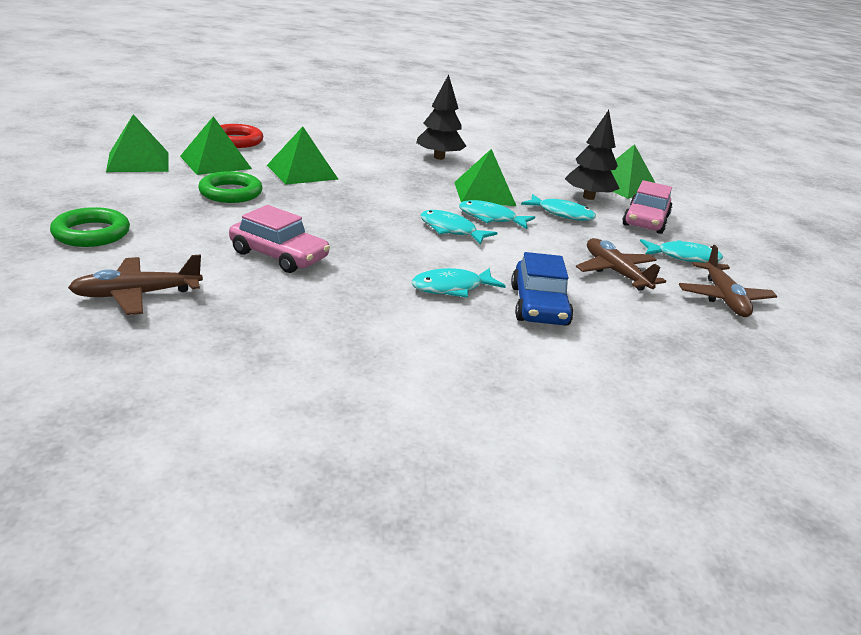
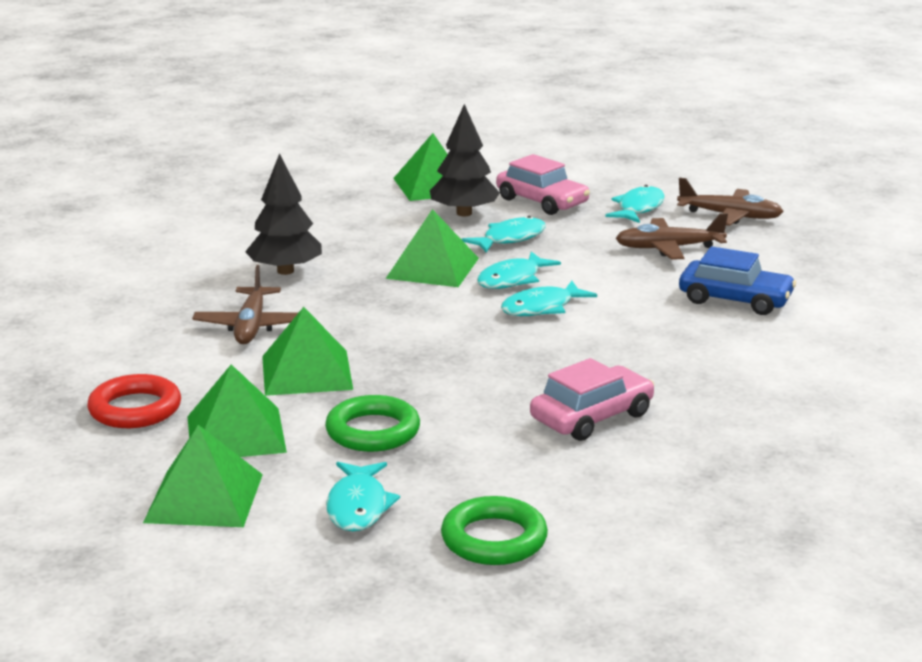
camera: 65 degrees left, 5 degrees down
brown plane [68,255,203,315] -> brown plane moved to [192,265,298,344]
turquoise fish [411,268,506,298] -> turquoise fish moved to [326,462,400,531]

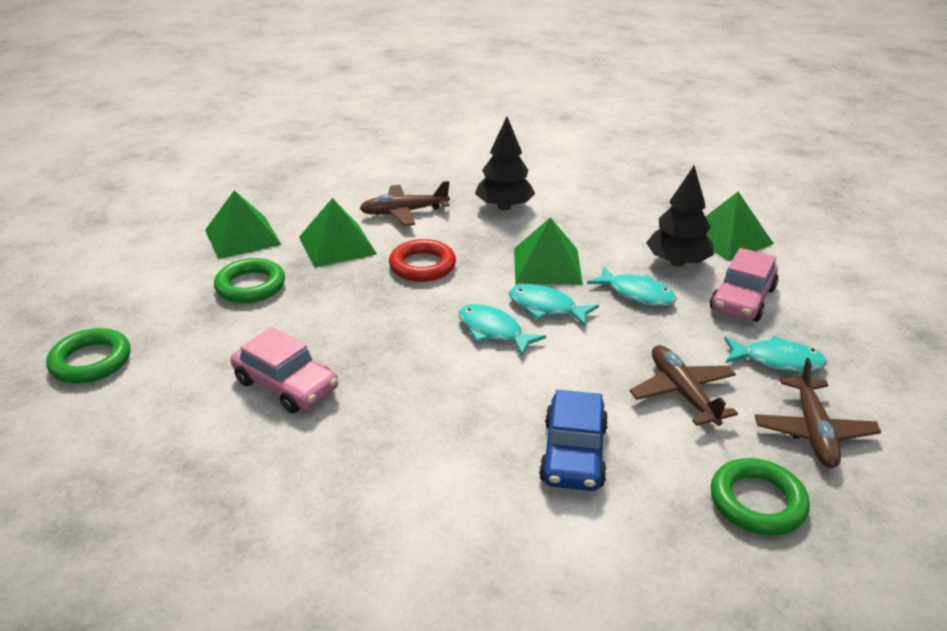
camera: 75 degrees right, 10 degrees up
red ring [87,374,181,428] -> red ring moved to [389,239,456,282]
green pyramid [143,425,263,527] -> none
turquoise fish [326,462,400,531] -> none
none -> green ring [711,458,810,536]

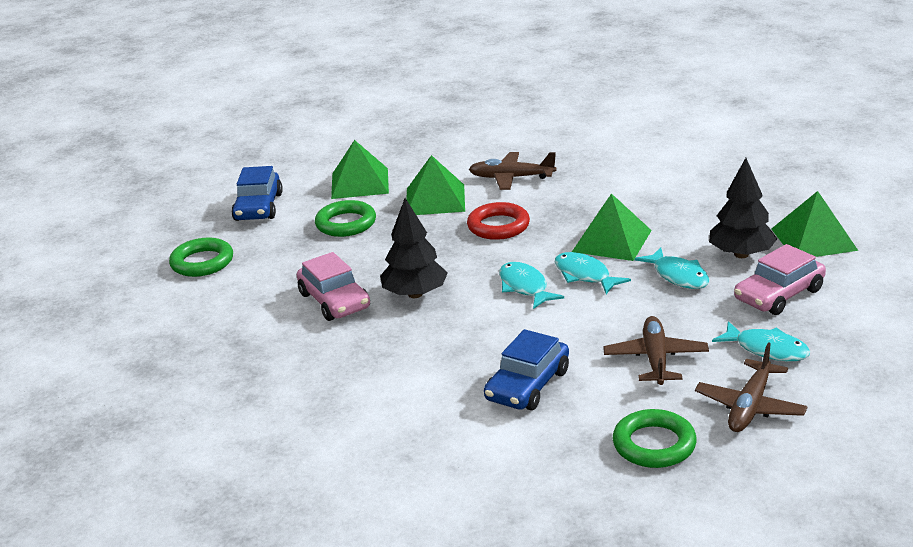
camera: 25 degrees right, 5 degrees down
black tree [475,117,535,210] -> black tree moved to [380,198,448,298]
none -> blue car [231,166,283,221]

